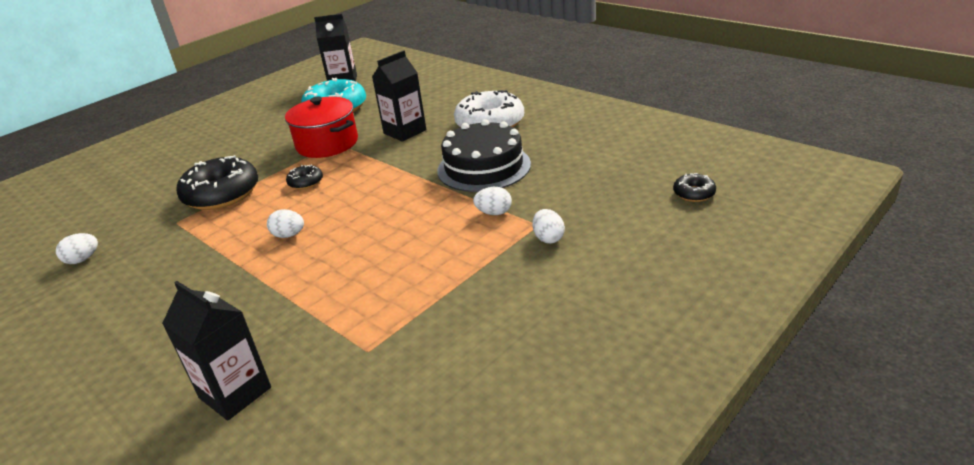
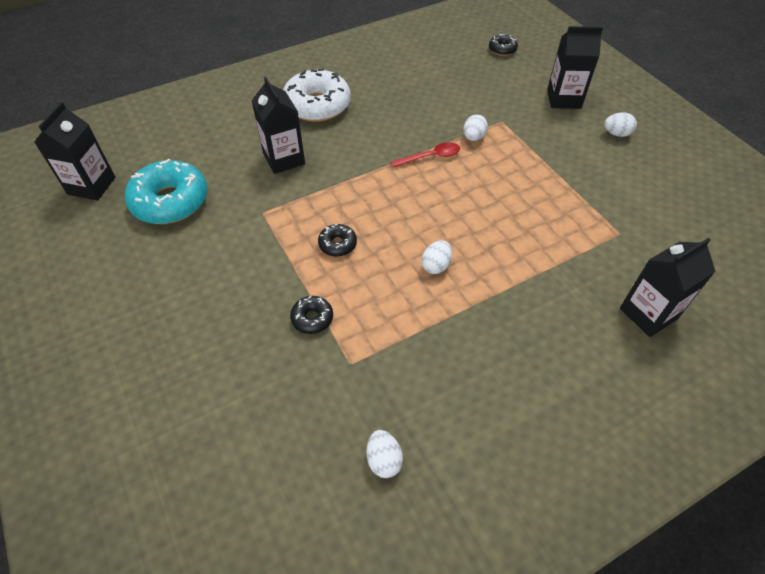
camera: 75 degrees left, 20 degrees up
black donut [176,155,258,210] -> black donut [290,296,333,334], size x0.47
red pot [285,96,358,158] -> none
black cake [437,119,531,192] -> none
white egg [533,209,565,244] -> white egg moved to [604,112,637,137]
none -> red spoon [391,142,460,168]
none -> black carton [547,26,603,109]

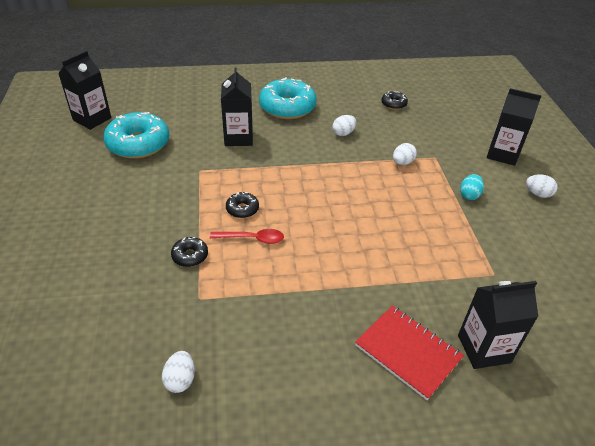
camera: 20 degrees right, 10 degrees down
white donut [283,68,351,122] -> turquoise donut [259,78,317,119]
red spoon [391,142,460,168] -> red spoon moved to [210,229,284,244]
white egg [422,240,452,274] -> white egg moved to [332,115,356,136]
black donut [489,34,518,56] -> black donut moved to [381,91,408,110]
none -> red notebook [355,305,464,400]
none -> turquoise egg [460,174,484,200]

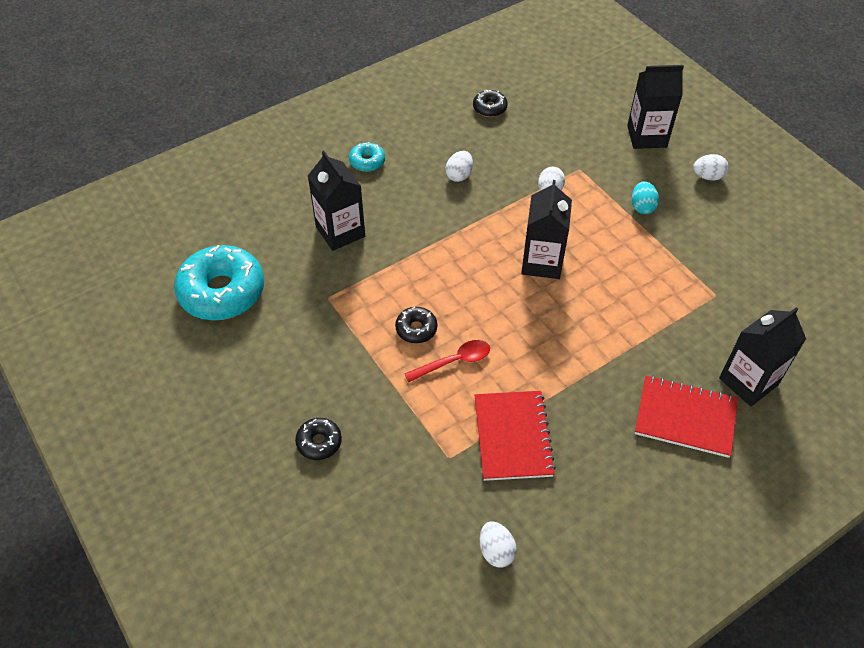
camera: 25 degrees left, 10 degrees up
black carton [58,51,111,130] -> black carton moved to [521,180,572,279]
black donut [171,237,208,267] -> black donut moved to [295,418,342,460]
turquoise donut [259,78,317,119] -> turquoise donut [349,142,385,172], size x0.47
none -> red notebook [474,391,556,481]

